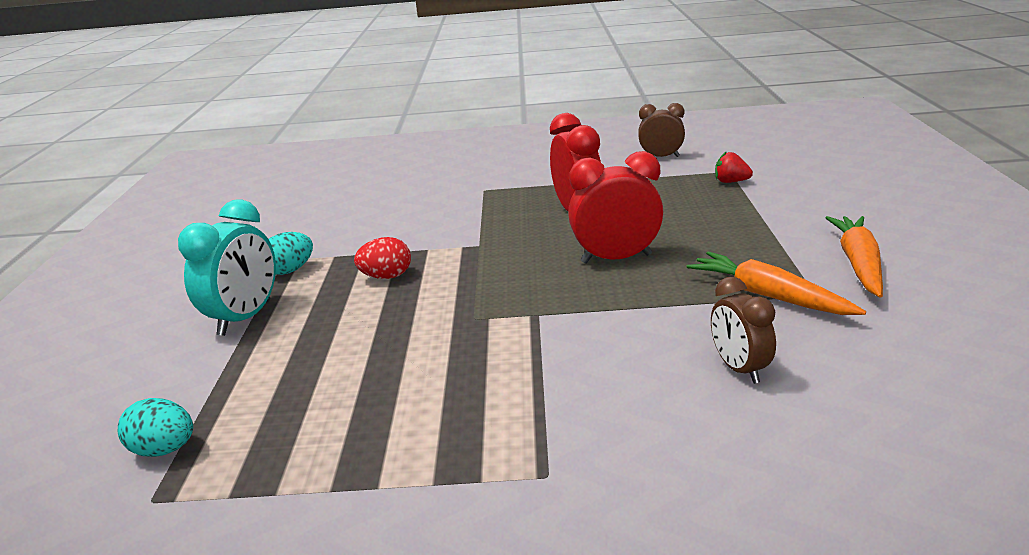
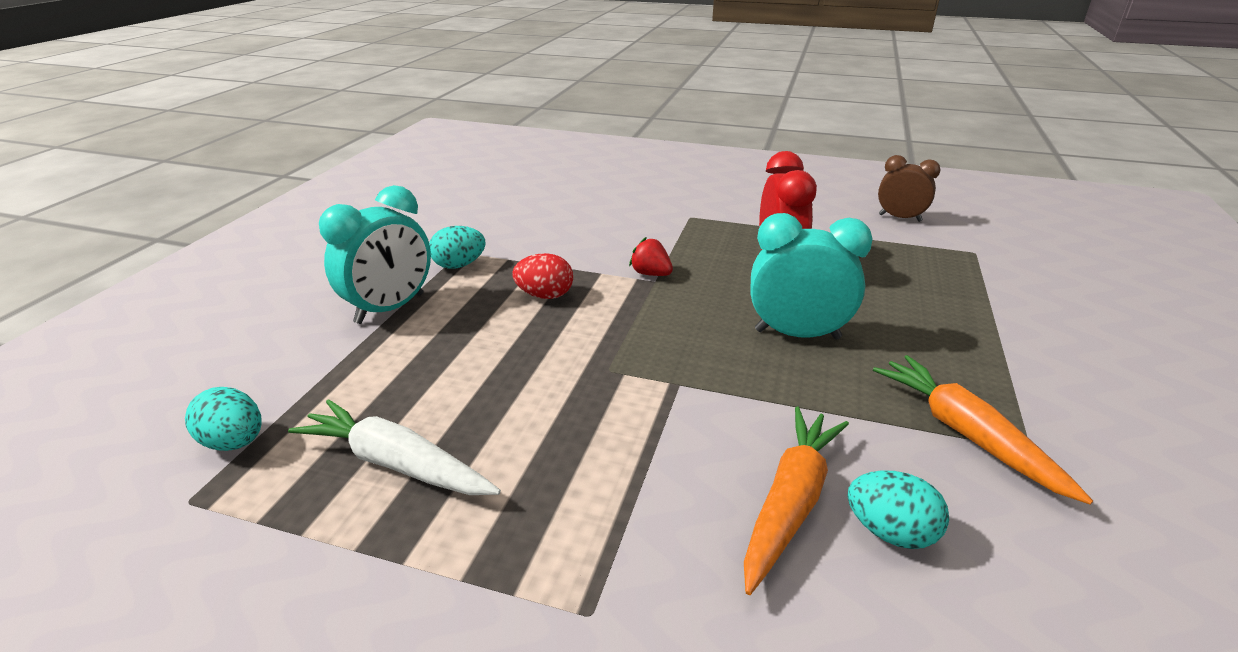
camera: 15 degrees right, 5 degrees up
red clock [568,151,663,264] -> turquoise clock [751,213,872,339]
brown clock [711,277,776,384] -> turquoise egg [847,470,949,549]
red strawberry [715,151,753,183] -> red strawberry moved to [629,237,673,276]
orange carrot [825,216,883,298] -> orange carrot moved to [744,406,849,595]
none -> white carrot [288,399,501,495]

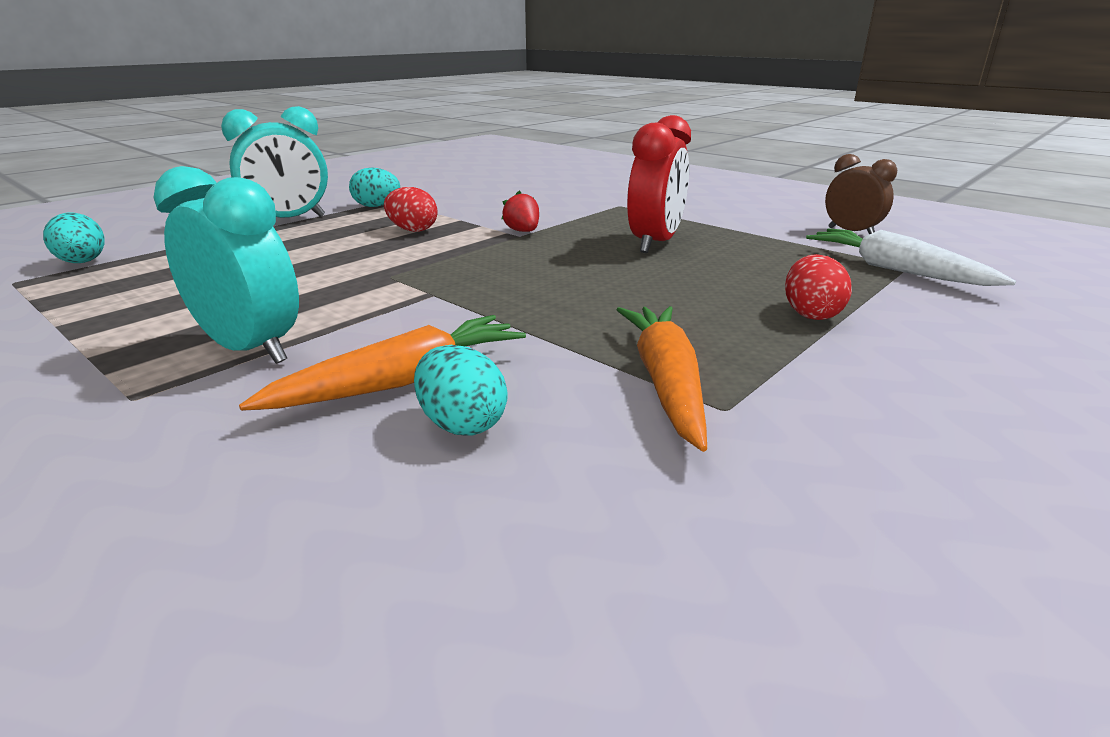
camera: 25 degrees right, 5 degrees down
white carrot [288,399,501,495] -> white carrot moved to [806,228,1016,286]
turquoise clock [751,213,872,339] -> turquoise clock moved to [153,166,299,364]
none -> red egg [785,254,852,320]

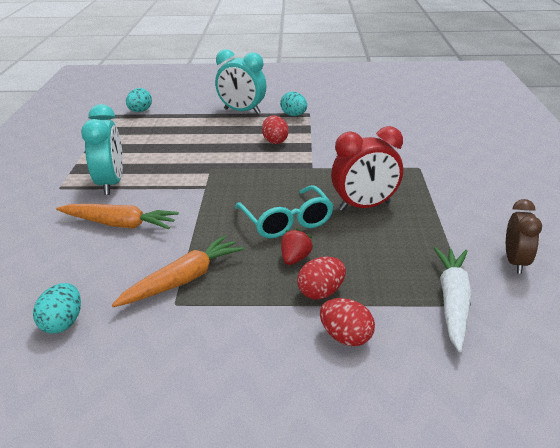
camera: 50 degrees right, 5 degrees up
turquoise egg [414,345,508,436] -> turquoise egg moved to [33,283,81,334]
red strawberry [502,191,539,232] -> red strawberry moved to [281,228,313,265]
none -> turquoise glasses [235,185,333,239]
none -> red egg [320,298,375,346]

